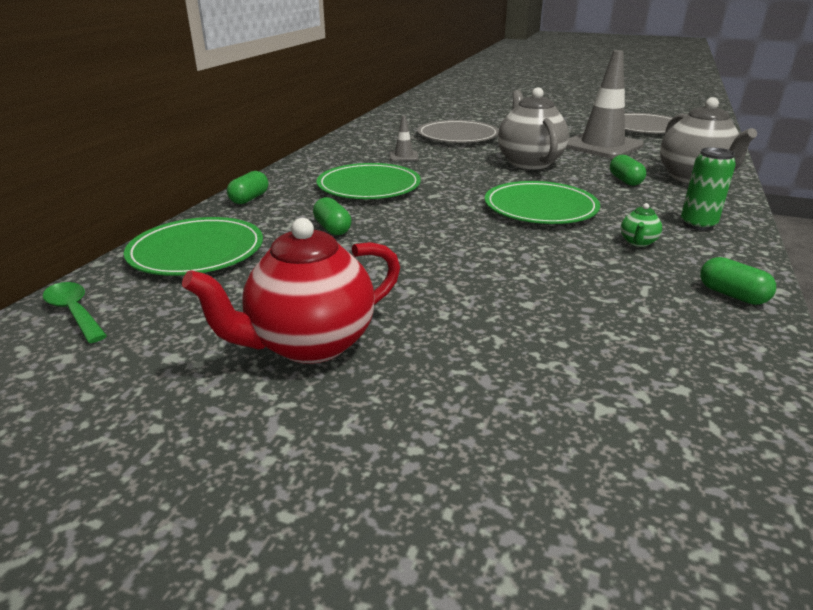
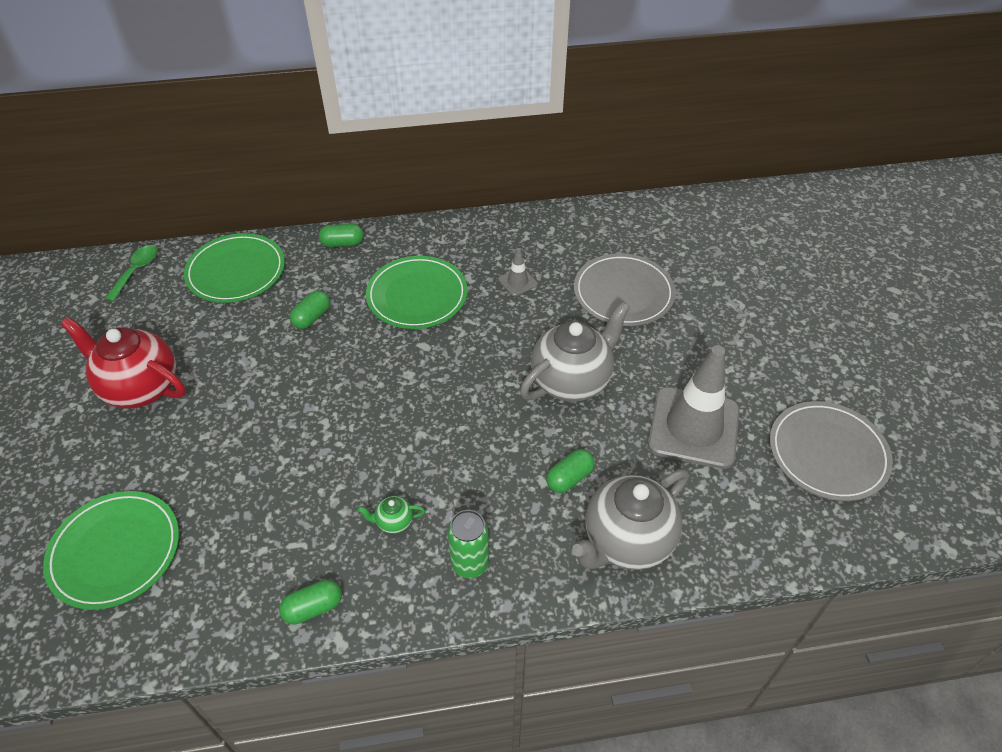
camera: 60 degrees right, 20 degrees up
green plate [485,181,600,224] -> green plate moved to [43,491,179,610]
green capsule [700,257,776,305] -> green capsule turned 45 degrees clockwise [279,579,342,625]

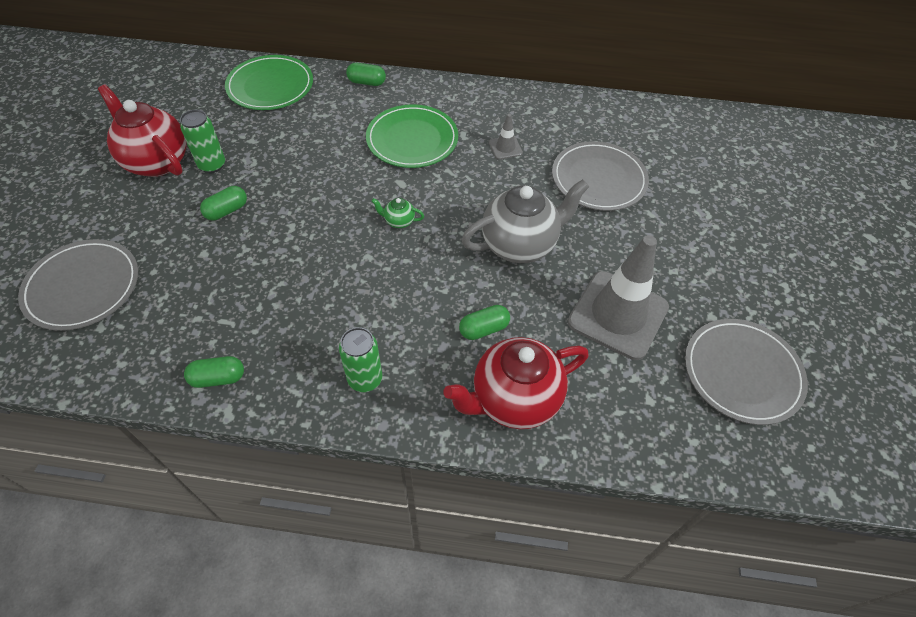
camera: 15 degrees right, 5 degrees up
green plate [43,491,179,610] -> grey plate [18,239,138,331]
green spoon [105,245,157,302] -> none
green capsule [290,290,330,329] -> green capsule moved to [200,186,247,220]
green teapot [358,496,425,534] -> green teapot moved to [372,198,424,228]
grey teapot [572,469,689,570] -> red teapot [443,337,589,429]
none -> green can [180,110,225,173]

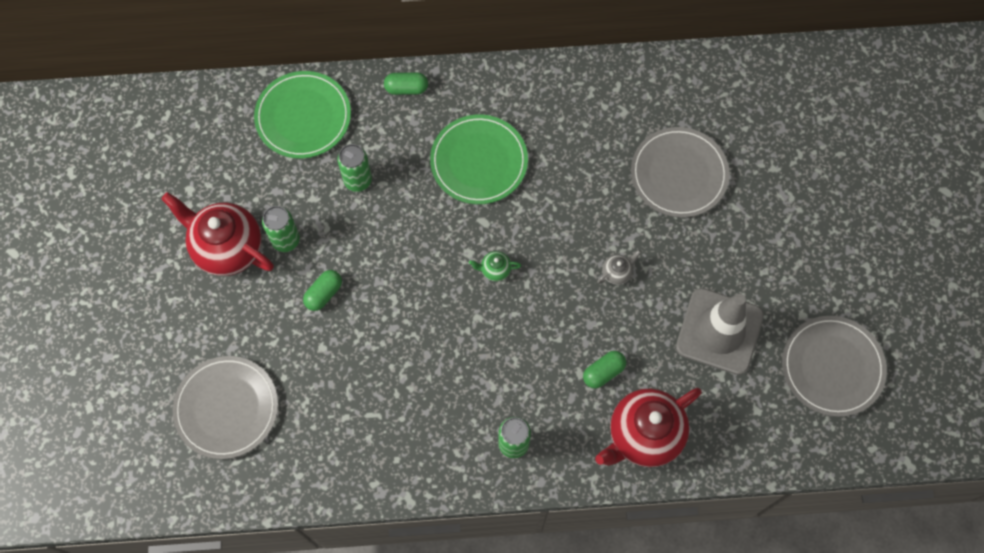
camera: 10 degrees left, 15 degrees up
green capsule [184,356,244,388] -> none
grey teapot [462,179,589,263] -> grey teapot [597,250,641,285], size x0.41
grey traffic cone [489,114,523,160] -> none
none -> green can [337,144,372,192]

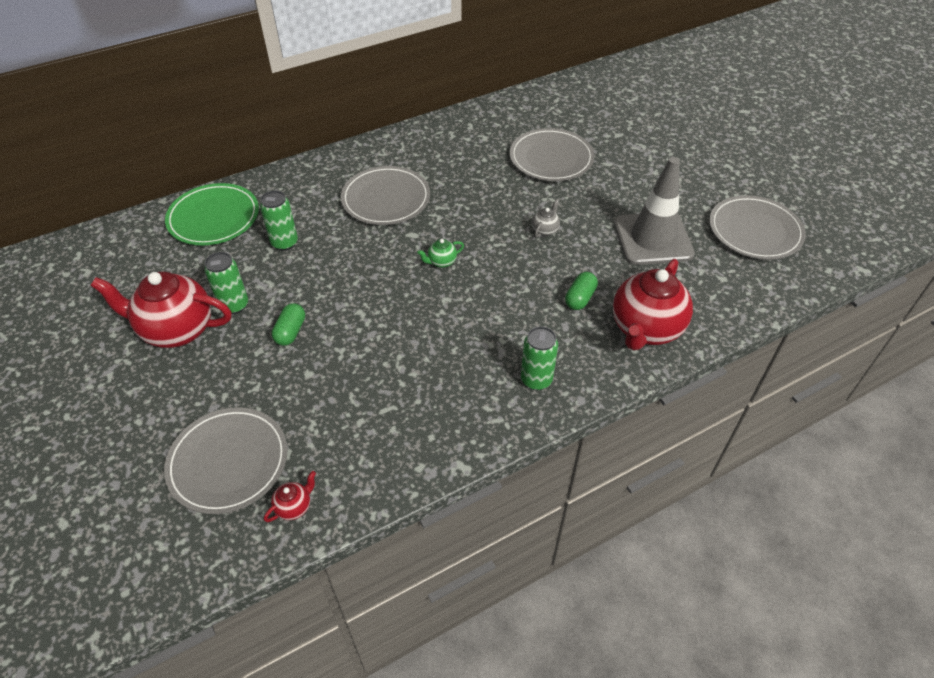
camera: 25 degrees left, 20 degrees down
green capsule [384,72,428,95] -> none
green plate [430,114,528,204] -> grey plate [341,166,430,225]
none -> red teapot [264,471,316,522]

